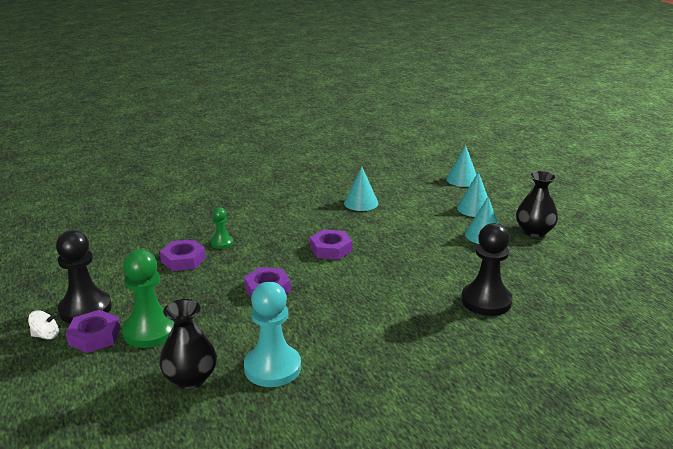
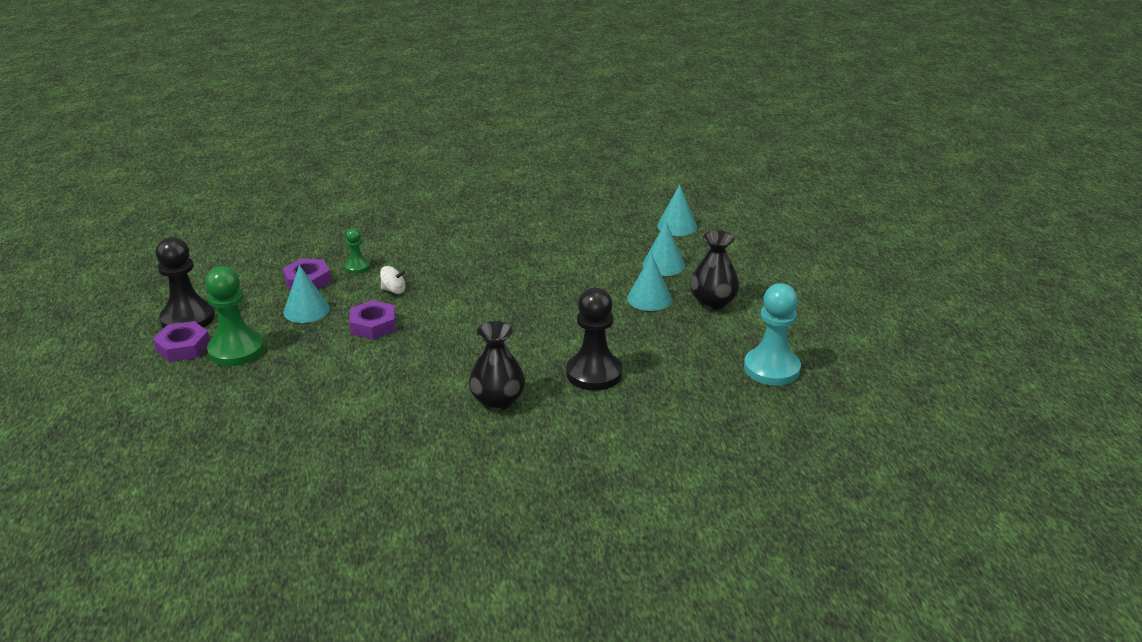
camera: 15 degrees right, 5 degrees up
white spinning top [28,310,59,339] -> white spinning top moved to [380,266,406,294]
black vase [159,299,217,389] -> black vase moved to [469,321,525,410]
turquoise pawn [244,282,301,387] -> turquoise pawn moved to [744,283,801,386]
purple nut [310,229,352,260] -> none
turquoise cone [344,167,378,211] -> turquoise cone moved to [284,265,330,323]

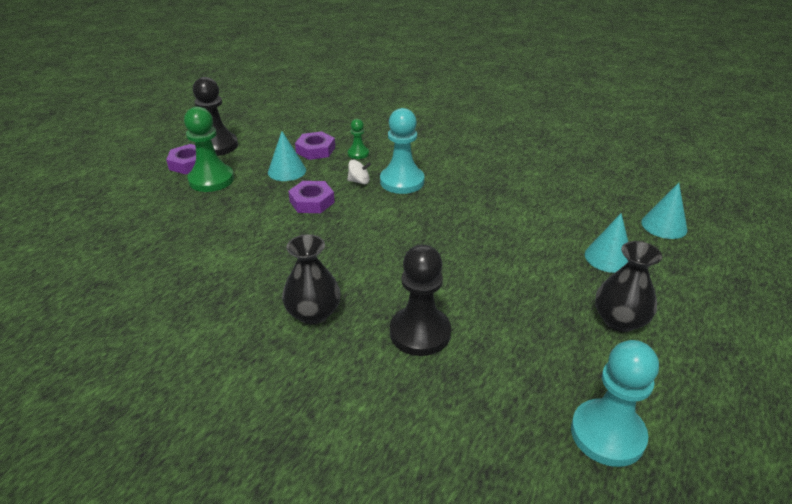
camera: 40 degrees right, 5 degrees up
white spinning top [380,266,406,294] -> white spinning top turned 45 degrees counterclockwise [347,160,371,184]
turquoise cone [627,254,672,311] -> none
none -> turquoise pawn [380,108,425,194]

